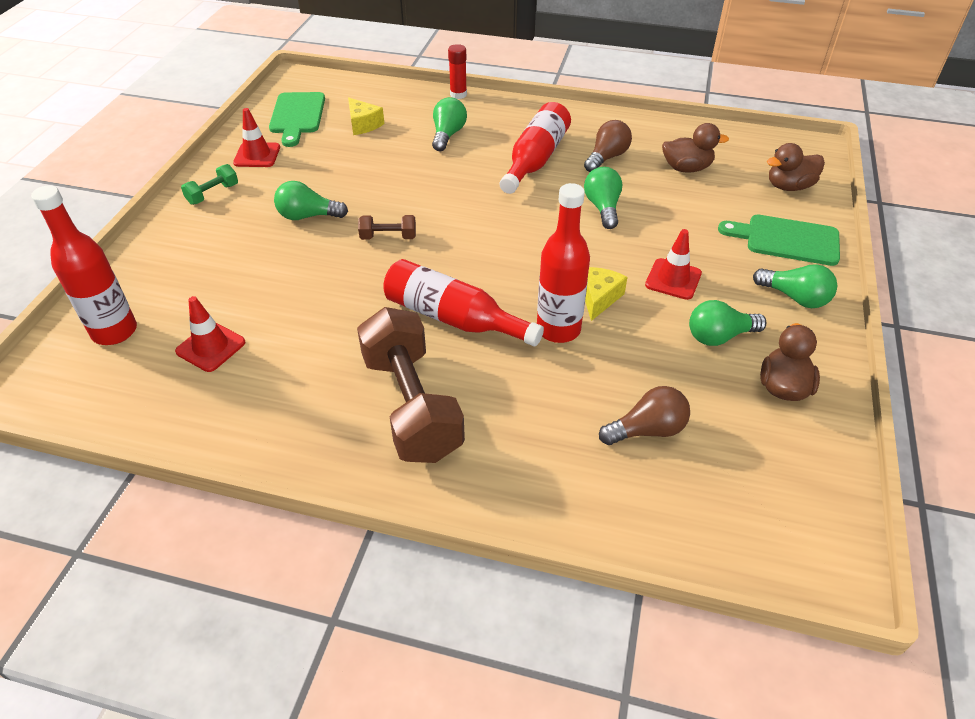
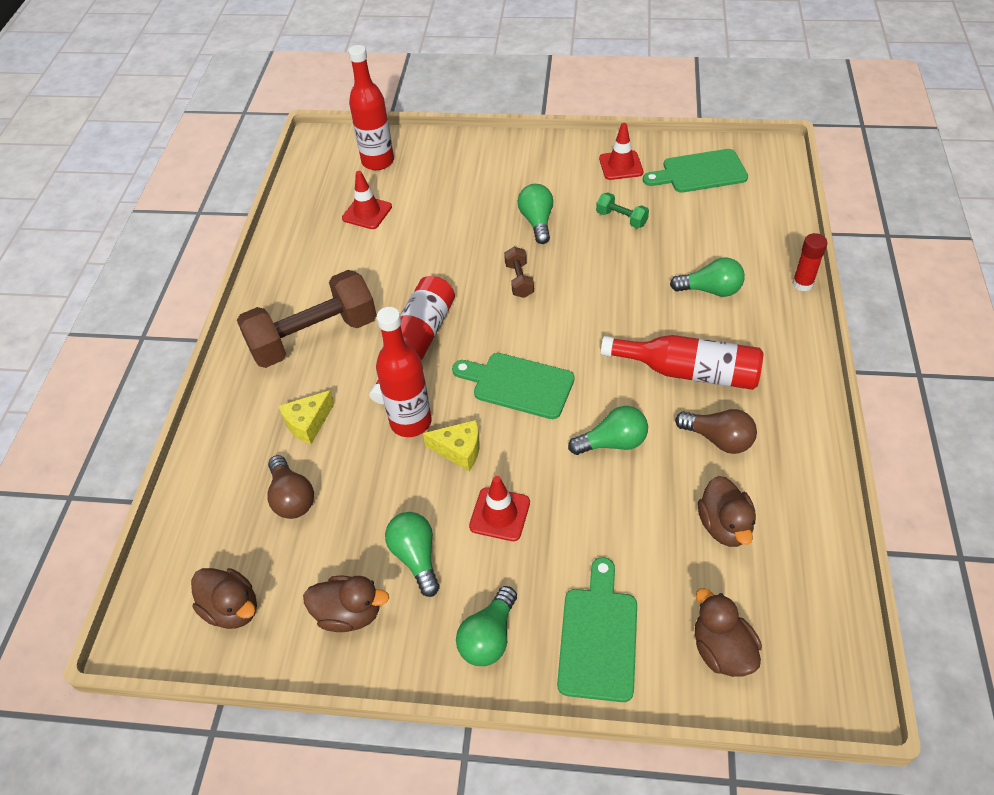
camera: 85 degrees right, 5 degrees up
green dumbbell [181,164,238,205] -> green dumbbell moved to [596,192,649,228]
yellow cheese [348,97,384,135] -> yellow cheese moved to [279,390,335,444]
none -> brown duck [191,568,257,629]
none -> green cutting board [452,353,575,419]

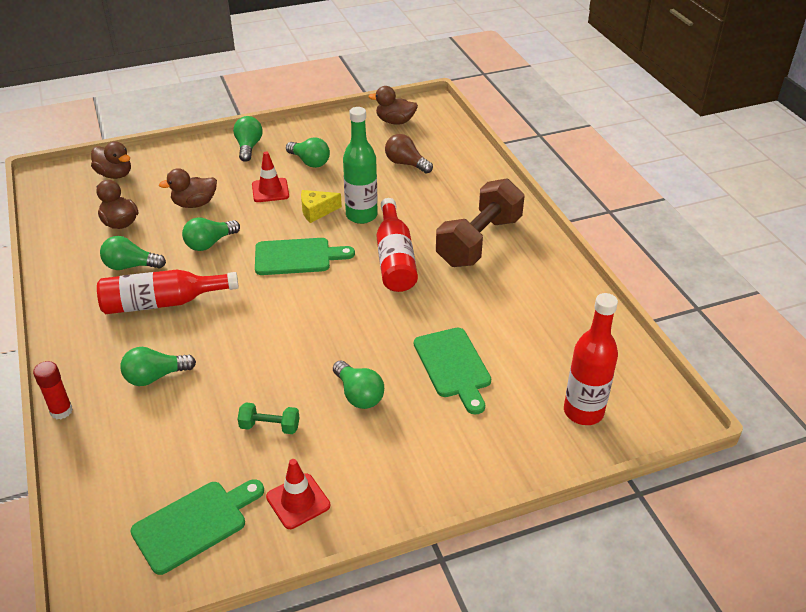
camera: 150 degrees right, 10 degrees down
yellow cheese [279,390,335,444] -> none
brown duck [303,576,389,632] -> brown duck moved to [159,168,217,208]
red traffic cone [342,171,392,229] -> none
red bottle [376,307,431,437] -> green bottle [343,107,378,224]
brown dumbbell [504,247,534,298] -> none
green cutting board [557,557,637,702] -> green cutting board moved to [414,328,491,414]
brown light bulb [675,409,757,454] -> green light bulb [100,236,166,270]

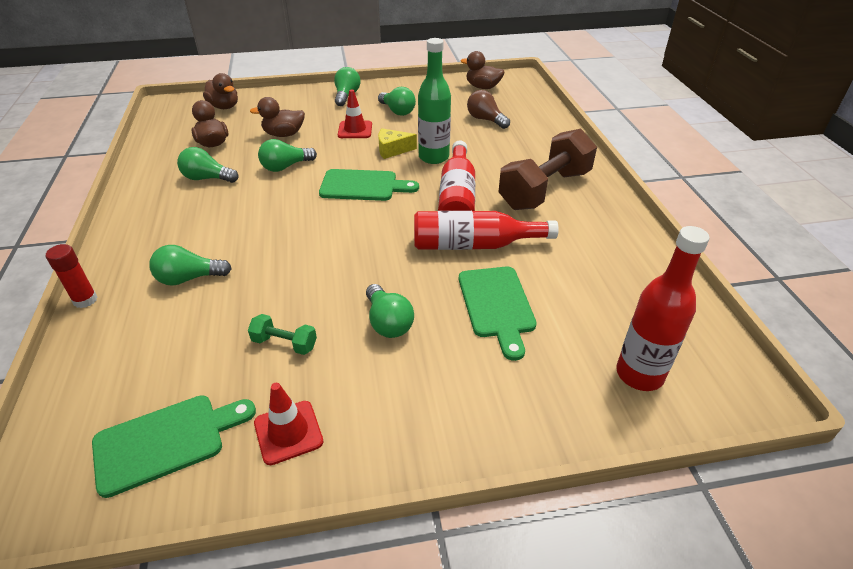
camera: 10 degrees right, 0 degrees up
red bottle [97,270,239,314] -> red bottle moved to [414,211,559,250]

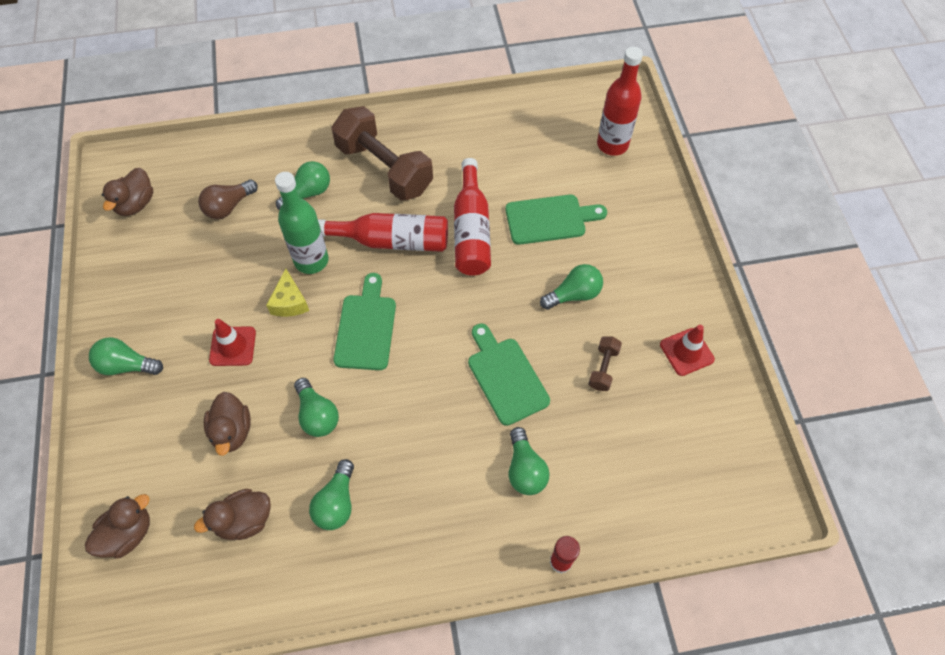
camera: 90 degrees left, 20 degrees up
green cutting board [92,395,256,498] -> green cutting board moved to [468,323,550,426]
green dumbbell [248,314,317,355] -> brown dumbbell [588,336,622,391]
green light bulb [378,87,416,116] -> green light bulb moved to [276,161,330,210]

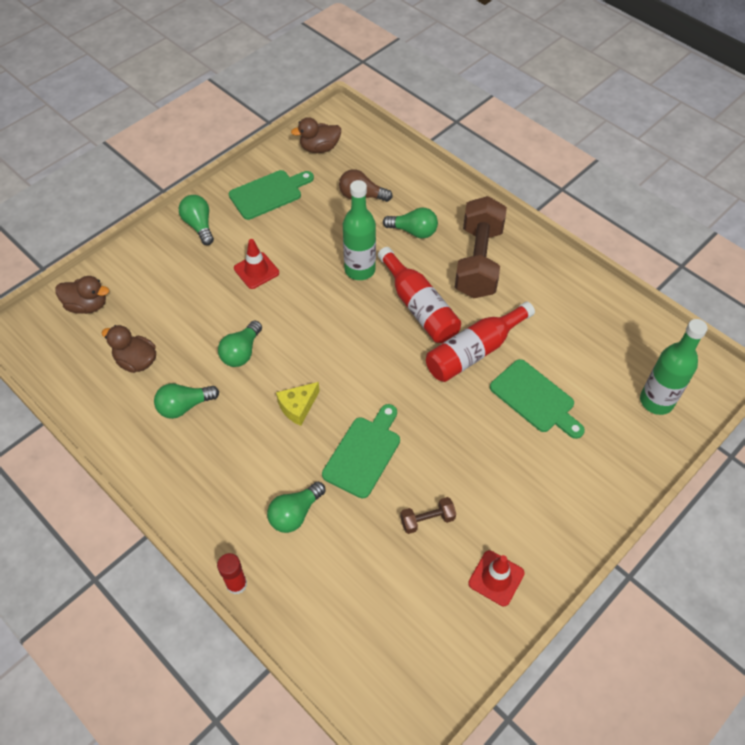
camera: 55 degrees right, 5 degrees down
brown duck [204,392,251,456] -> none
yellow cheese [266,268,309,317] -> yellow cheese moved to [276,382,320,426]
green cutting board [333,273,396,370] -> green cutting board moved to [229,170,314,220]
green light bulb [540,264,603,310] -> none
red bottle [597,47,643,156] -> green bottle [640,319,708,415]

